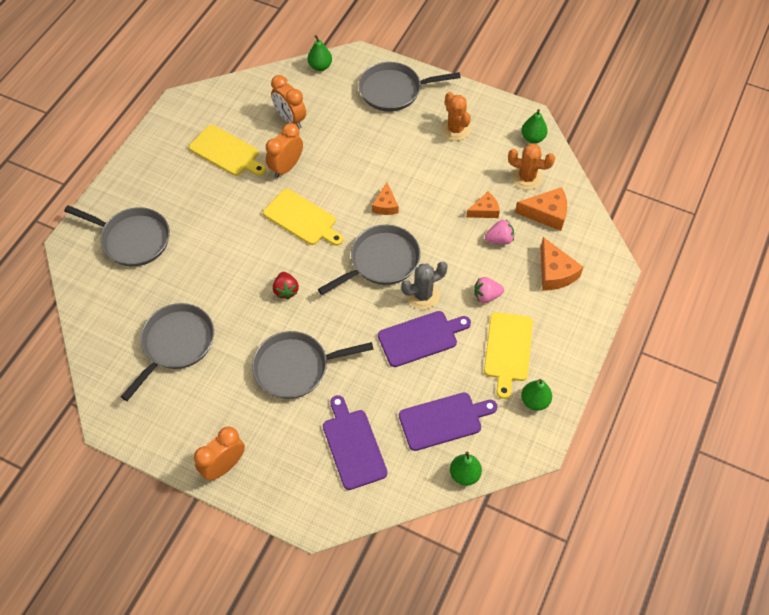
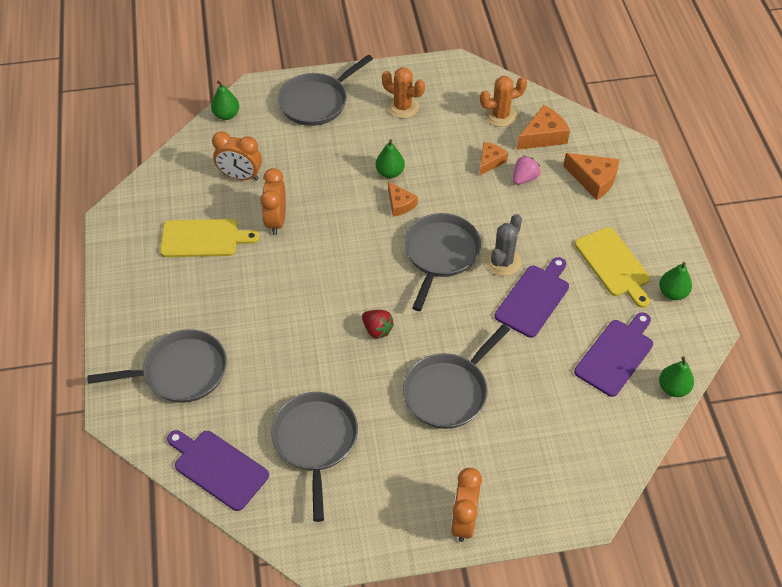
camera: 35 degrees left, 5 degrees down
yellow cutting board [263,189,343,246] -> none
purple cutting board [323,395,388,490] -> purple cutting board moved to [167,430,269,511]
pink strawberry [474,277,504,303] -> none
green pear [521,109,548,143] -> green pear moved to [376,139,405,178]

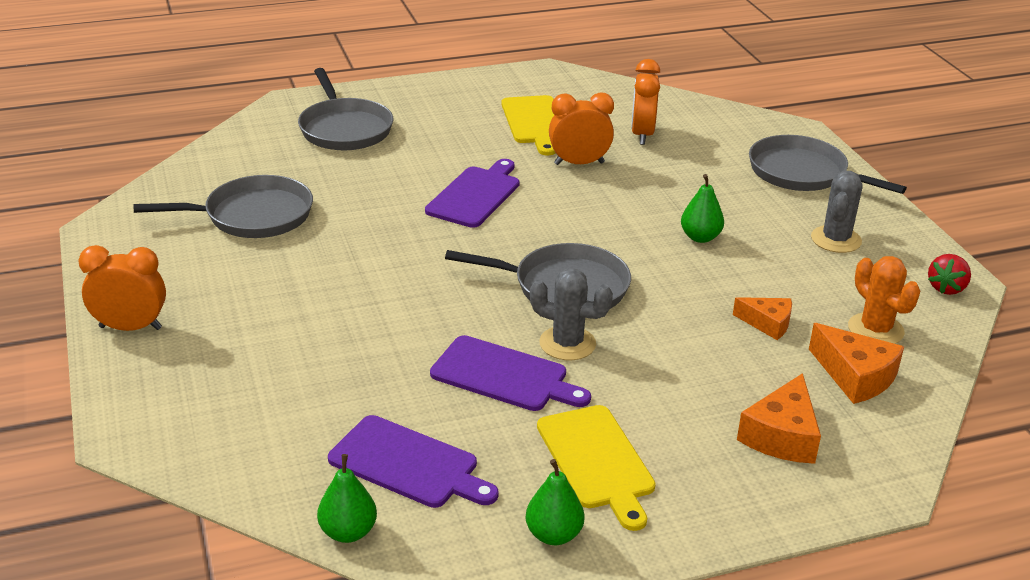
camera: 80 degrees right, 20 degrees down
purple cutting board [167,430,269,511] -> purple cutting board moved to [425,159,520,228]
green pear [211,80,239,120] -> none
red strawberry [362,310,394,339] -> red strawberry moved to [928,254,971,295]
orange cactus [382,67,425,119] -> grey cactus [811,171,862,253]
orange cheese [388,181,418,217] -> none
grey pan [403,324,510,429] -> none
pink strawberry [513,155,540,185] -> none
yellow cutting board [575,227,650,308] -> yellow cutting board turned 75 degrees counterclockwise [537,405,656,531]

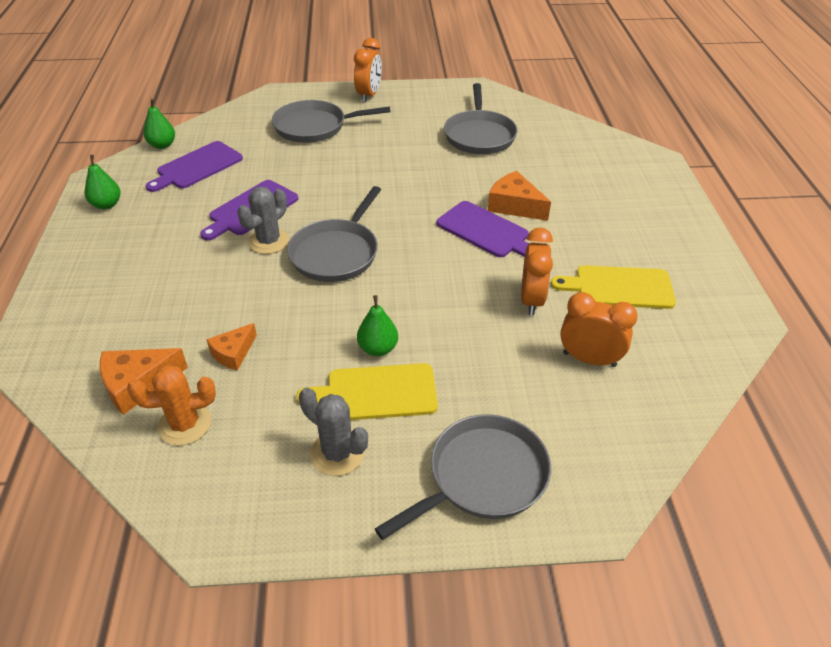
camera: 105 degrees right, 10 degrees up
grey pan [298,68,393,150] -> grey pan moved to [272,100,391,143]
yellow cutting board [537,405,656,531] -> yellow cutting board moved to [296,363,438,420]
orange cheese [737,373,821,464] -> orange cheese moved to [488,171,551,221]
red strawberry [928,254,971,295] -> none

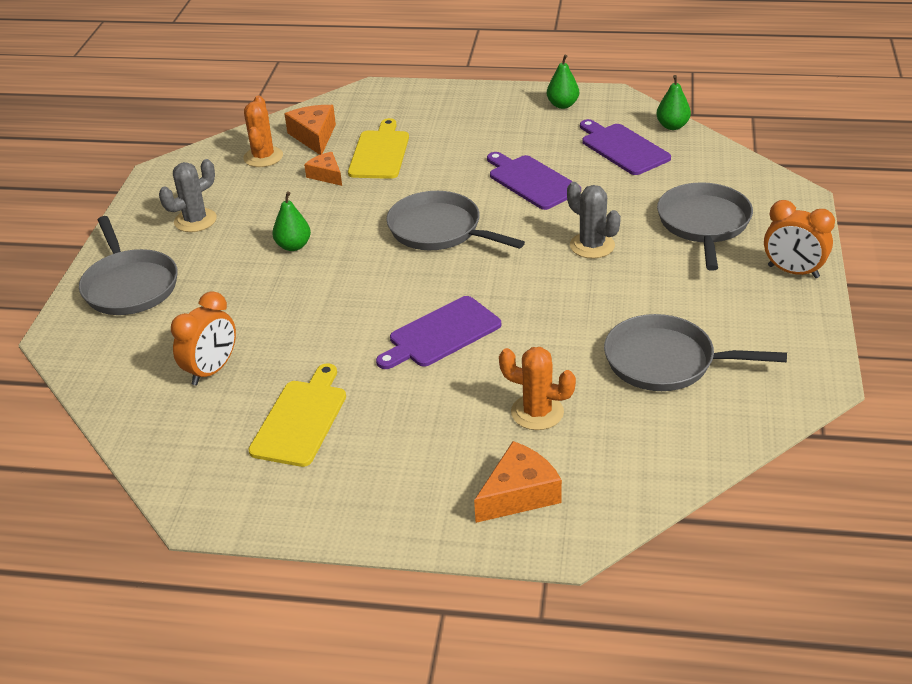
camera: 105 degrees right, 5 degrees down
grey cactus [237,186,289,254] -> grey cactus moved to [567,182,621,259]
yellow cutting board [296,363,438,420] -> yellow cutting board moved to [348,118,409,179]
orange cheese [488,171,551,221] -> orange cheese moved to [474,441,562,523]
orange clock [521,228,553,316] -> none
none -> orange cactus [499,347,576,430]

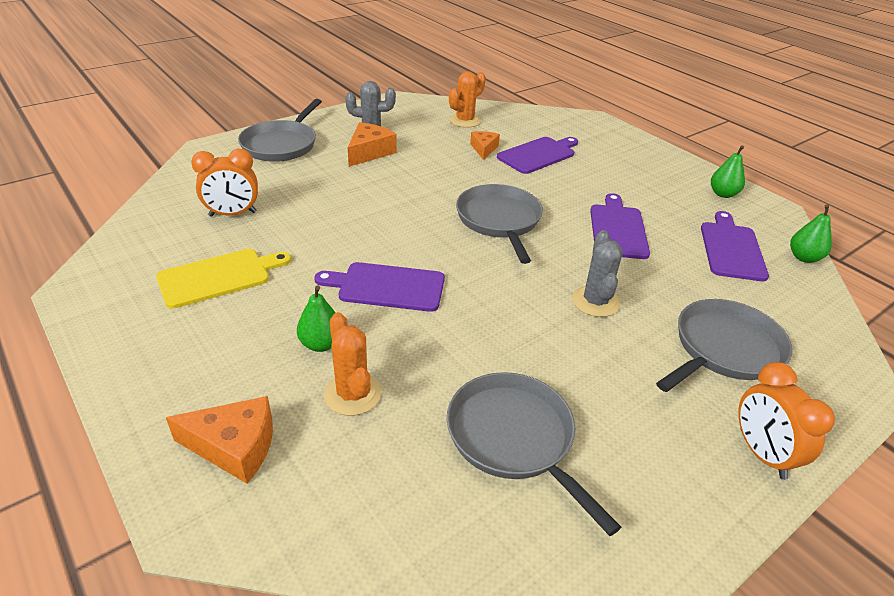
camera: 40 degrees right, 0 degrees up
green pear [272,191,311,251] -> green pear moved to [297,285,335,352]
orange cheese [284,105,336,155] -> orange cheese moved to [348,122,397,167]
yellow cutting board [348,118,409,179] -> purple cutting board [497,137,578,174]

